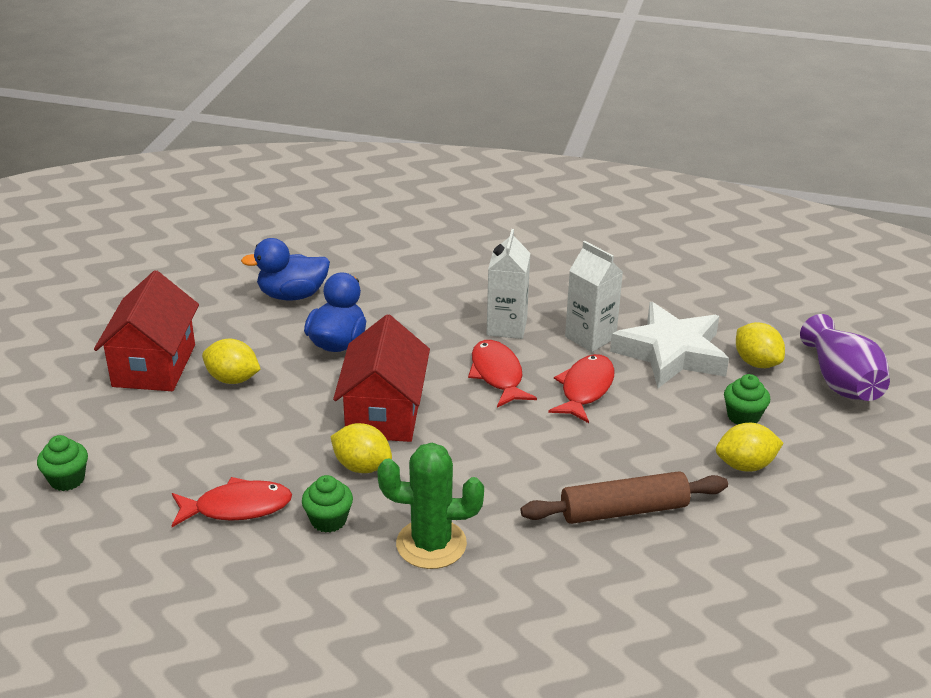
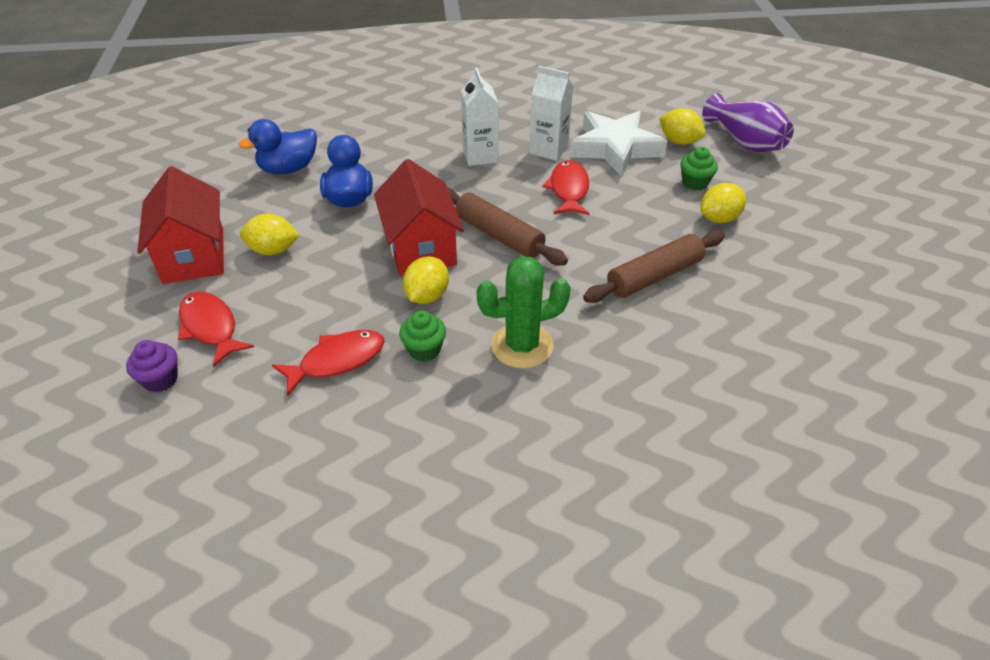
camera: 20 degrees left, 10 degrees up
green cupcake [37,435,88,491] -> purple cupcake [126,340,178,393]
yellow lemon [330,423,392,473] -> yellow lemon turned 75 degrees counterclockwise [403,256,449,304]
red fish [468,340,537,407] -> red fish moved to [178,292,254,367]
none -> brown rolling pin [448,188,568,266]

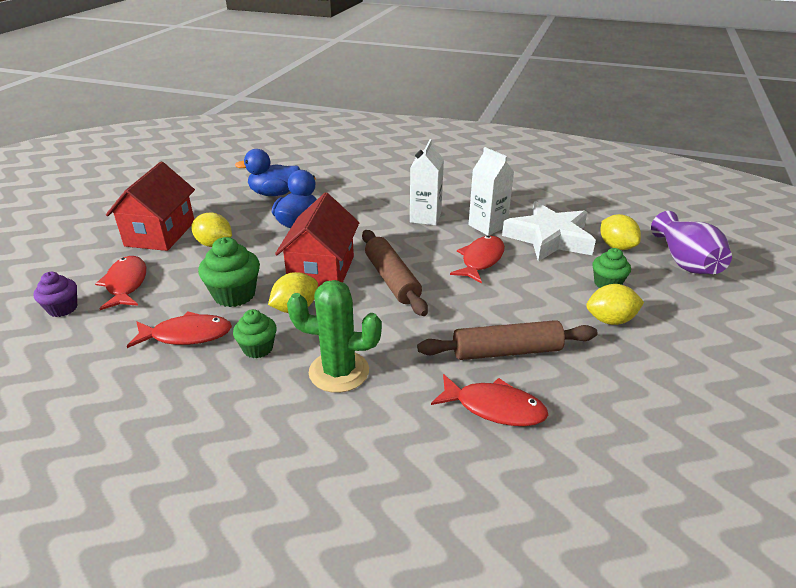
camera: 25 degrees right, 10 degrees down
none -> green cupcake [198,237,260,307]
none -> red fish [431,374,548,426]

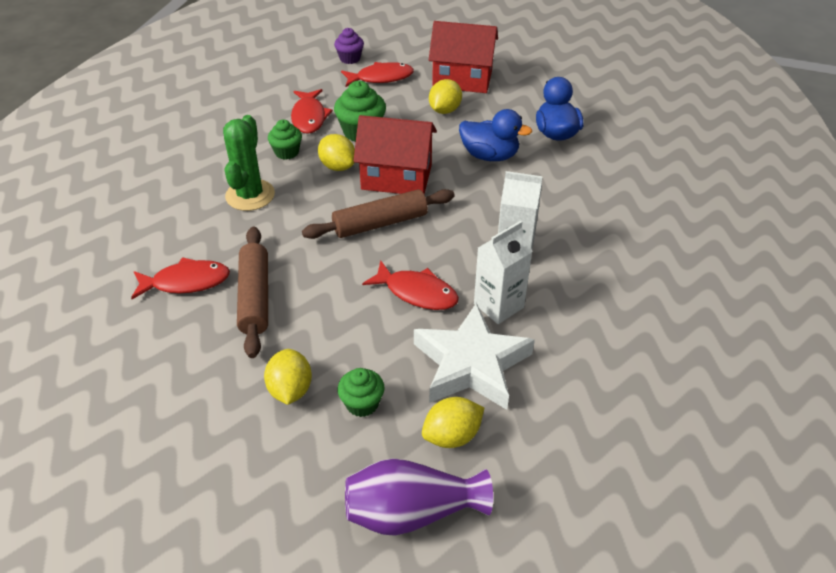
camera: 90 degrees right, 10 degrees up
red fish [431,374,548,426] -> red fish turned 120 degrees counterclockwise [131,257,230,299]

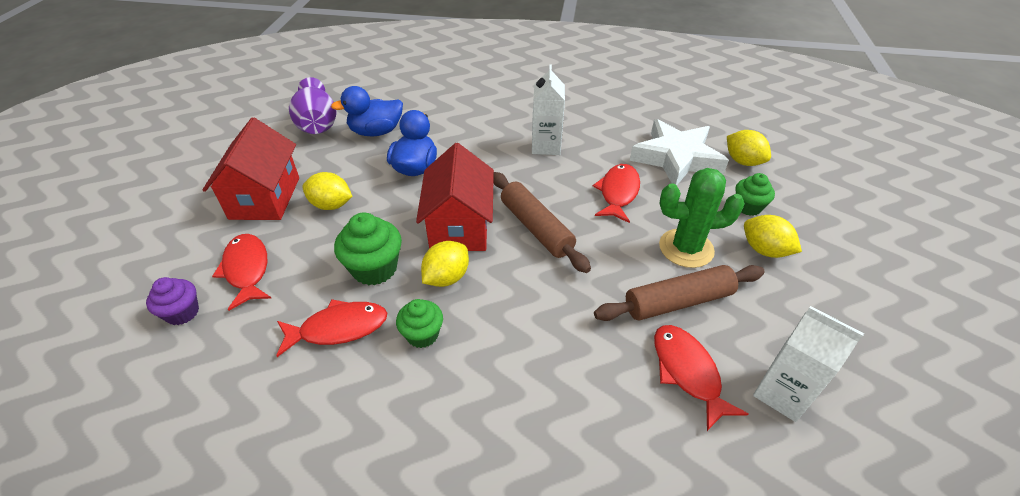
camera: 100 degrees left, 0 degrees up
green cactus [223,115,275,211] -> green cactus moved to [659,168,745,268]
yellow lemon [264,349,312,405] -> yellow lemon turned 60 degrees clockwise [744,215,802,258]
purple vase [345,458,493,536] -> purple vase moved to [289,77,336,134]
white carton [474,221,533,324] -> white carton moved to [753,306,864,422]

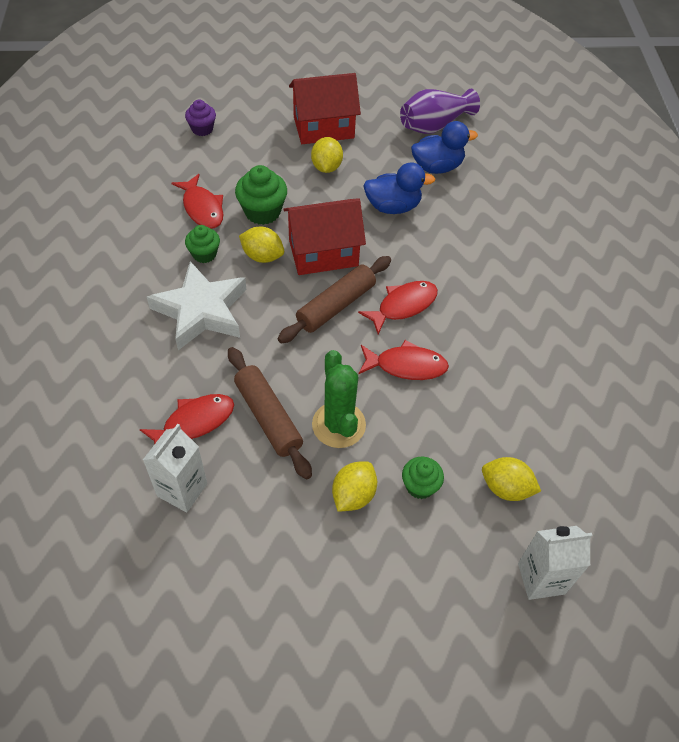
camera: 75 degrees right, 10 degrees up
red fish [212,234,271,311] -> red fish moved to [358,281,438,334]
blue duck [331,86,403,136] -> blue duck turned 105 degrees clockwise [411,121,478,174]
white carton [532,64,565,155] -> white carton moved to [518,526,593,600]
white star [630,119,729,185] -> white star moved to [147,261,246,350]
yellow lemon [727,130,771,166] -> yellow lemon turned 75 degrees clockwise [482,457,541,501]

